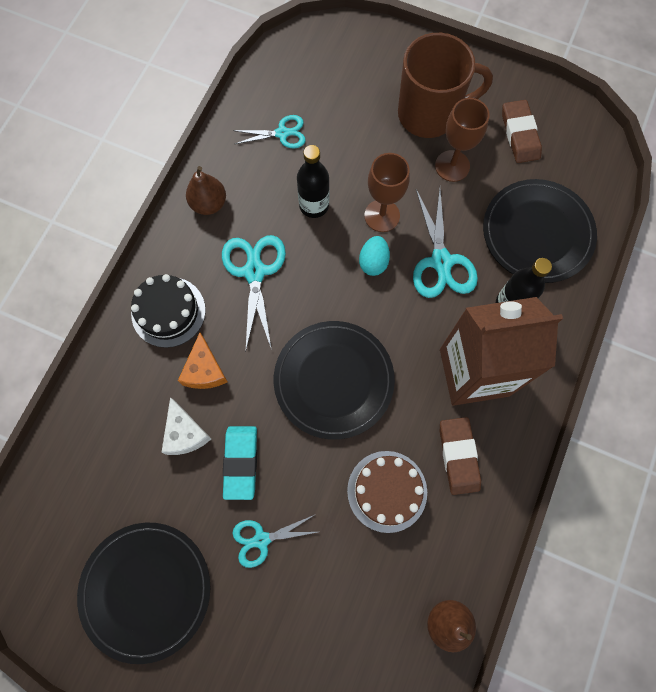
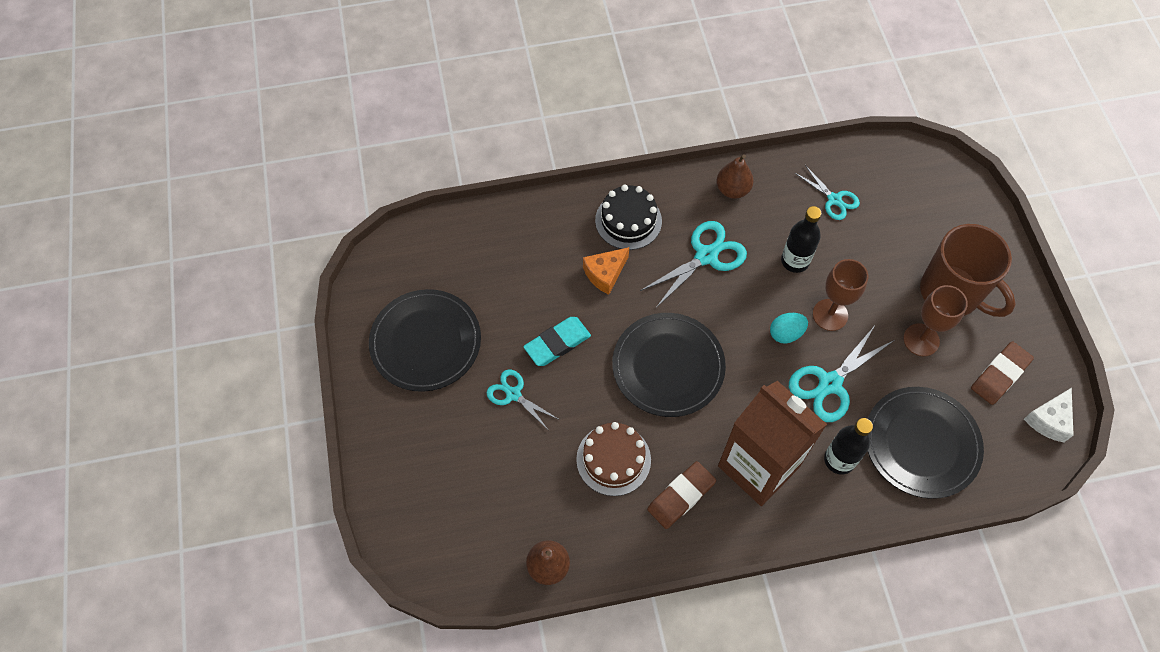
camera: 55 degrees right, 10 degrees down
white cheese [161,397,211,455] -> white cheese moved to [1024,388,1074,443]

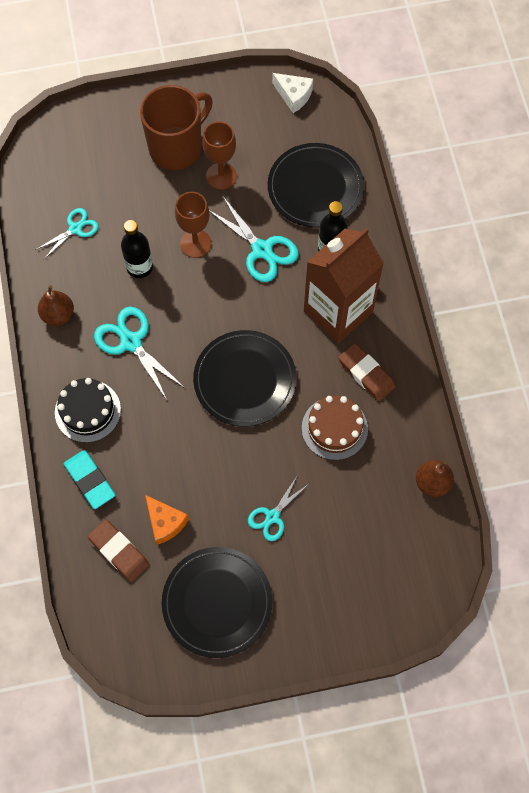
camera: 90 degrees left, 5 degrees up
turquoise eraser [523,317,591,366] -> turquoise eraser moved to [64,450,115,509]
orange cheese [583,247,629,295] -> orange cheese moved to [145,495,189,545]
turquoise egg [770,313,808,344] -> none
brown eraser [971,341,1034,405] -> brown eraser moved to [88,519,150,582]

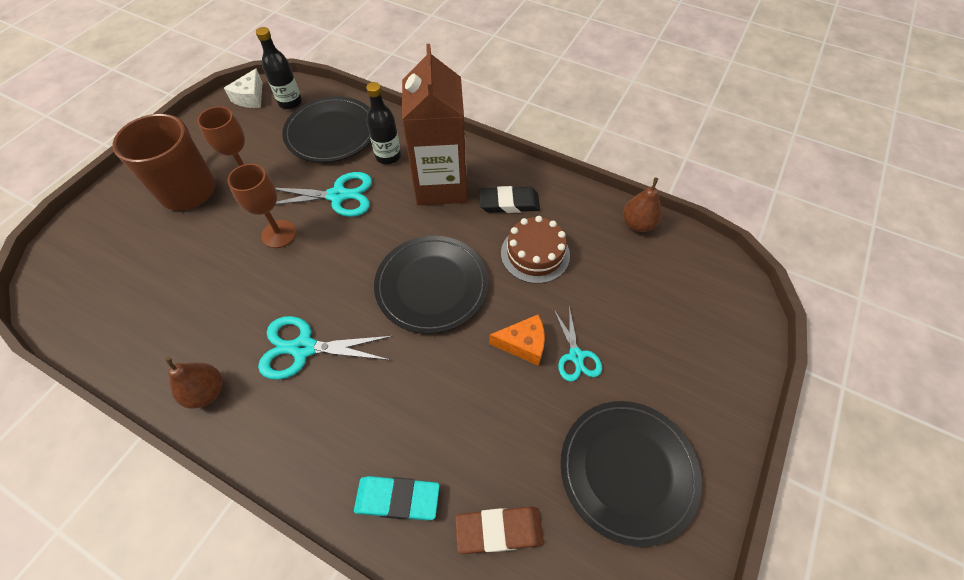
camera: 50 degrees left, 10 degrees down
turquoise scissors [35,208,99,259] -> none
black cake [55,378,121,443] -> none
black bottle [121,220,153,278] -> black bottle moved to [256,27,302,109]
orange cheese [145,495,189,545] -> orange cheese moved to [489,314,545,366]
white cheese [272,73,313,113] -> white cheese turned 120 degrees clockwise [224,68,262,108]
brown eraser [338,343,396,401] -> black eraser [479,186,540,213]

